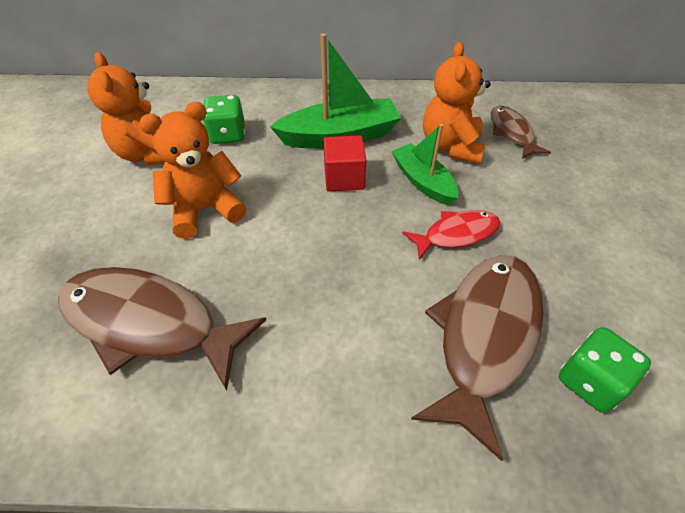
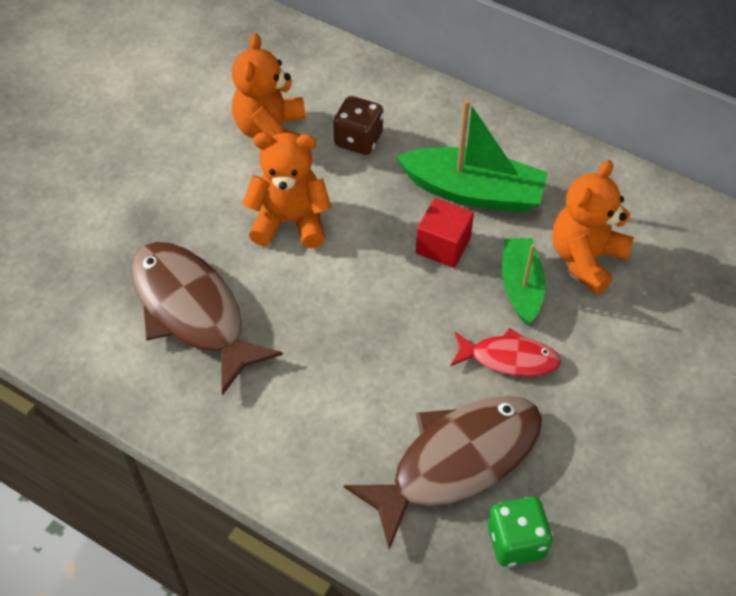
camera: 30 degrees right, 5 degrees up
green dice [203,95,245,144] -> brown dice [333,96,383,155]
brown fish [491,106,551,159] -> none

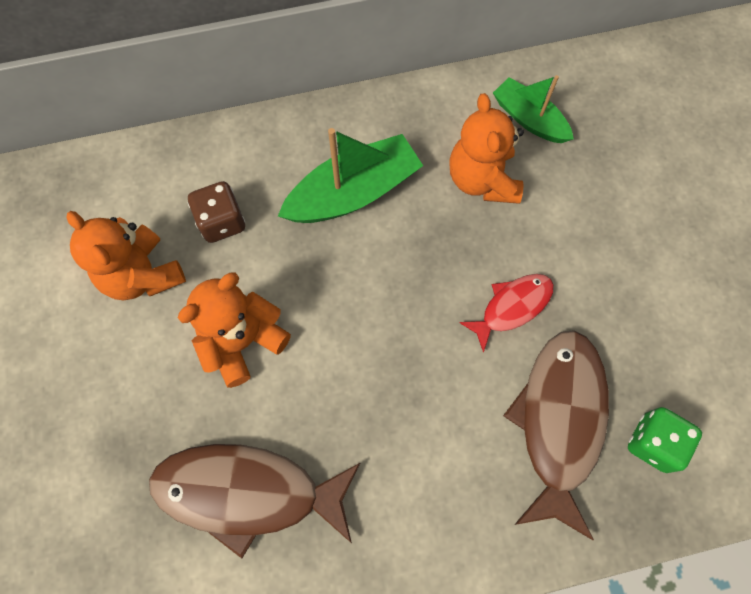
camera: 45 degrees left, 15 degrees up
red cube [416,198,474,268] -> none
green boat [502,238,546,325] -> green boat moved to [493,75,574,143]

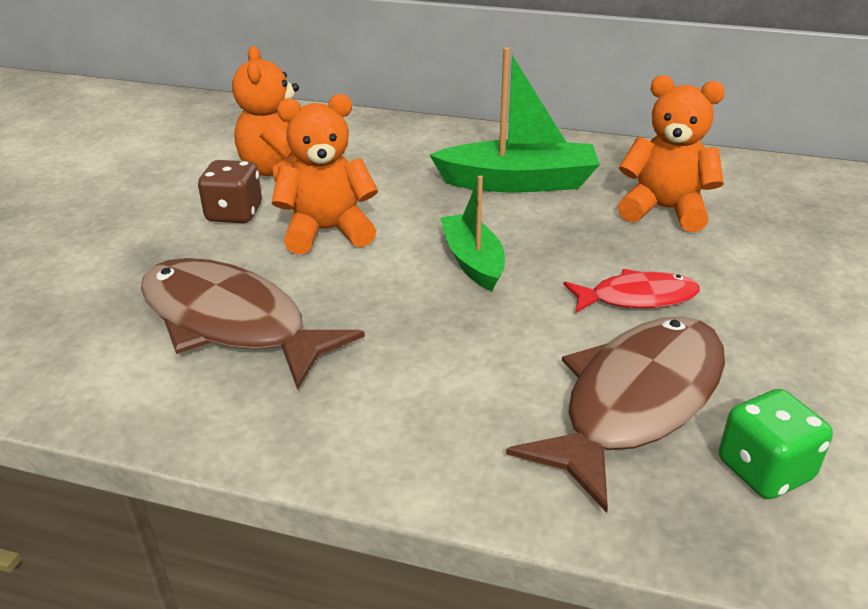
camera: 30 degrees right, 35 degrees down
brown dice [188,181,245,243] -> brown dice moved to [198,160,262,223]
orange teddy bear [449,93,524,204] -> orange teddy bear turned 90 degrees clockwise [618,75,725,232]
green boat [493,75,574,143] -> green boat moved to [440,176,505,291]

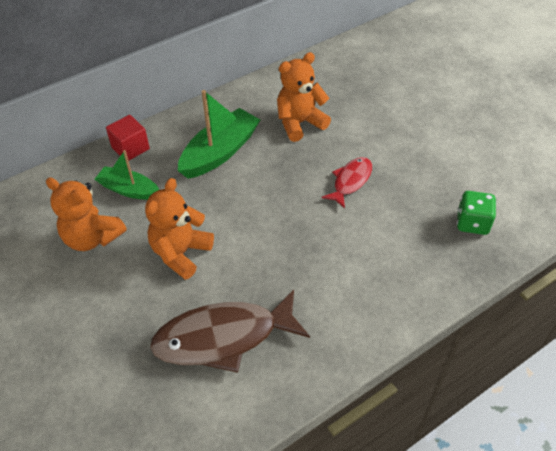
camera: 50 degrees left, 15 degrees up
brown dice [198,160,262,223] -> none
green boat [440,176,505,291] -> green boat moved to [94,150,159,200]
brown fish [506,316,725,513] -> none
none -> red cube [106,115,150,161]

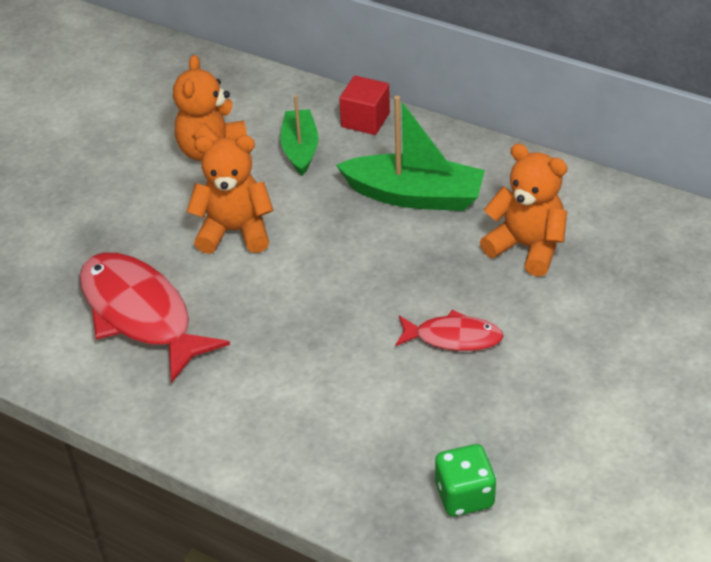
camera: 65 degrees right, 5 degrees down
brown fish [150,290,310,373] -> red fish [79,253,230,383]

